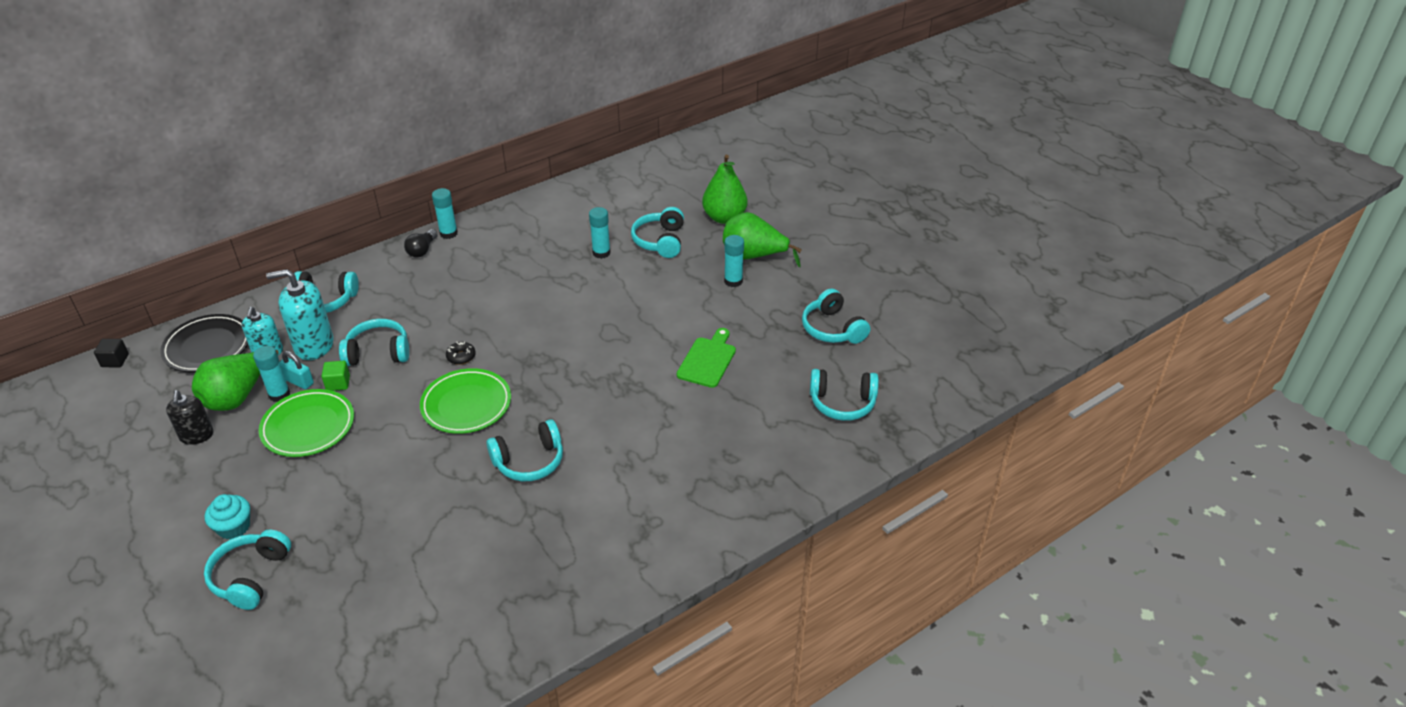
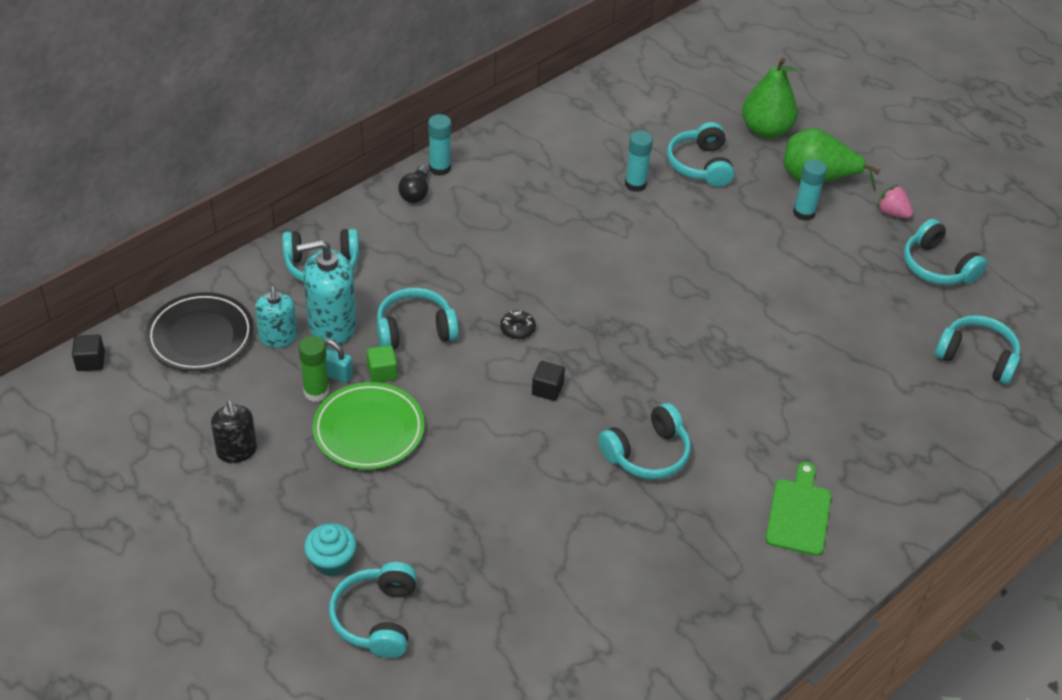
camera: 10 degrees left, 5 degrees up
green pear [192,350,280,411] -> none
turquoise glue stick [253,346,290,402] -> green glue stick [298,336,329,402]
green plate [420,368,511,434] -> black cube [532,361,565,401]
green cutting board [677,328,736,388] -> green cutting board moved to [766,462,831,556]
turquoise headphones [810,369,879,421] -> turquoise headphones turned 150 degrees counterclockwise [935,315,1021,385]
none -> pink strawberry [877,184,913,218]

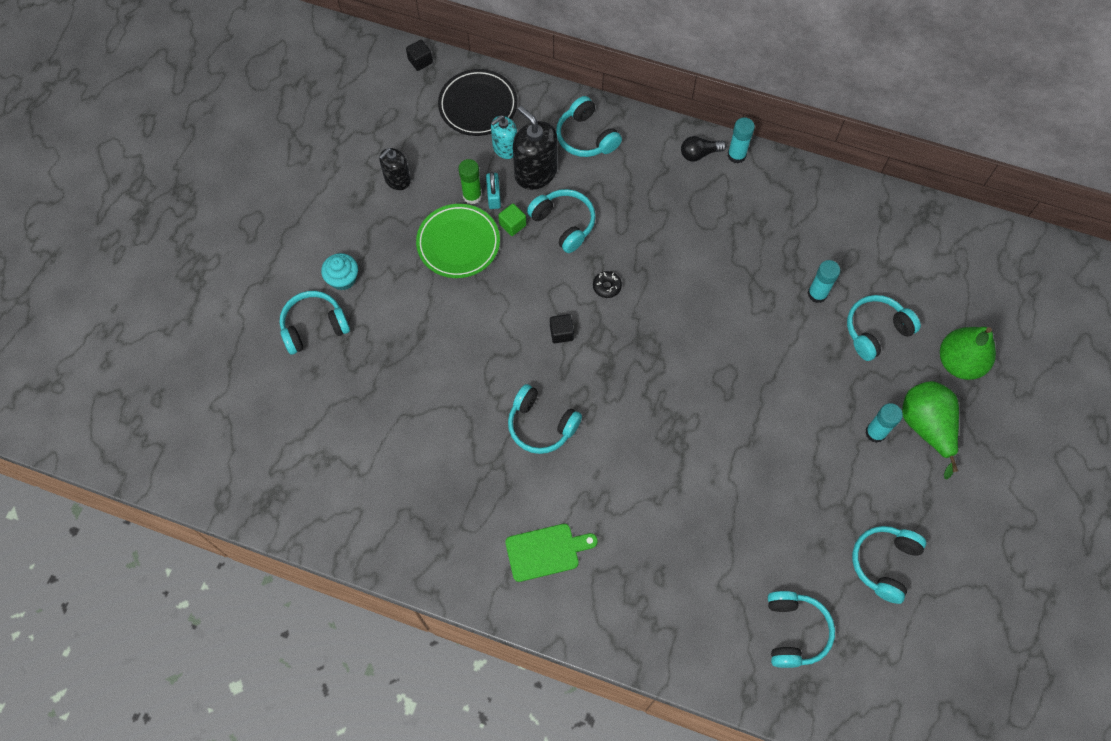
camera: 65 degrees right, 20 degrees up
turquoise soap dispenser [296,239,357,345] -> black soap dispenser [513,106,558,190]
pink strawberry [877,184,913,218] -> none

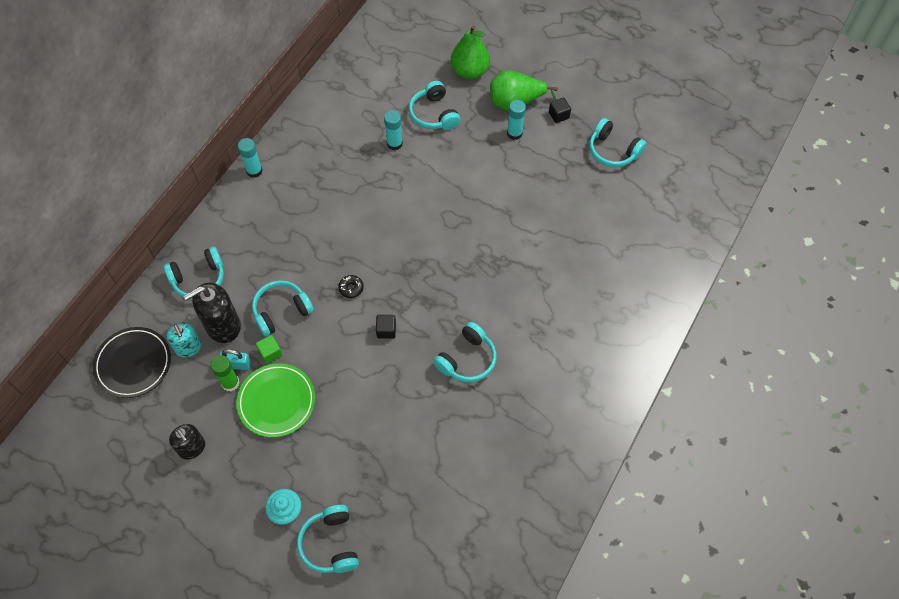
camera: 80 degrees left, 5 degrees down
black cube [406,40,433,71] -> black cube moved to [549,97,571,123]
green cutting board [505,524,598,582] -> none
black light bulb [681,136,726,162] -> none
turquoise headphones [768,591,835,668] -> none

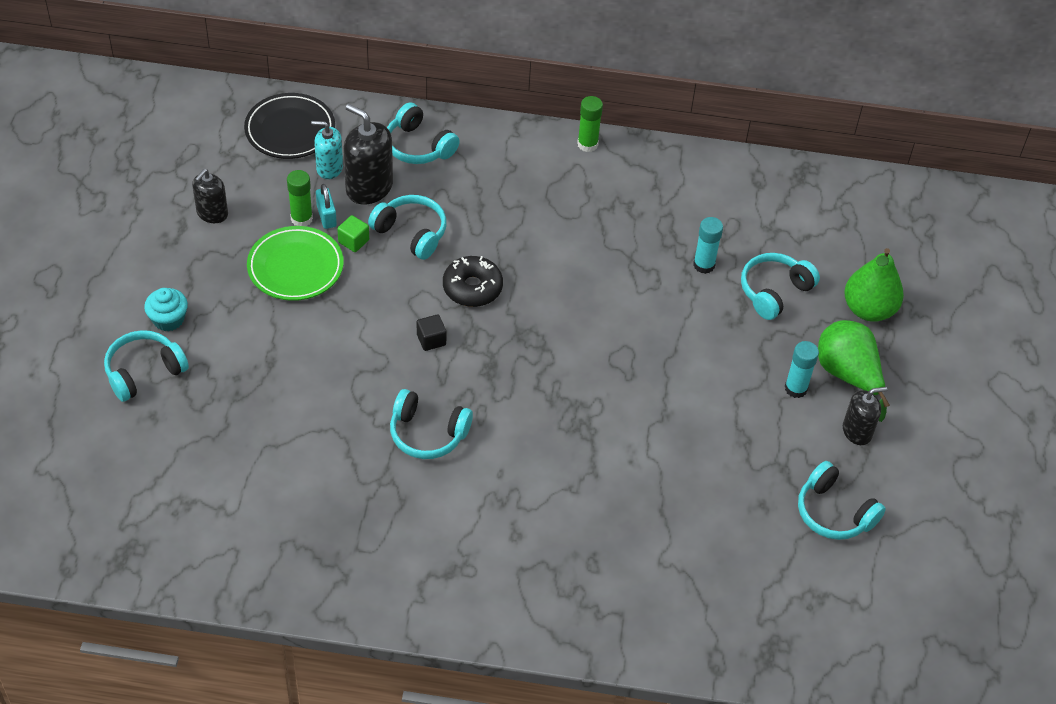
camera: 65 degrees right, 10 degrees down
turquoise soap dispenser [166,322,202,357] -> turquoise soap dispenser turned 60 degrees clockwise [311,121,343,179]
turquoise glue stick [238,138,262,178] -> green glue stick [577,96,603,152]
black donut [338,275,364,298] -> black donut [443,256,503,307], size x1.84
black cube [549,97,571,123] -> black soap dispenser [843,387,887,445]
turquoise headphones [589,118,646,167] -> turquoise headphones turned 60 degrees counterclockwise [798,461,886,540]

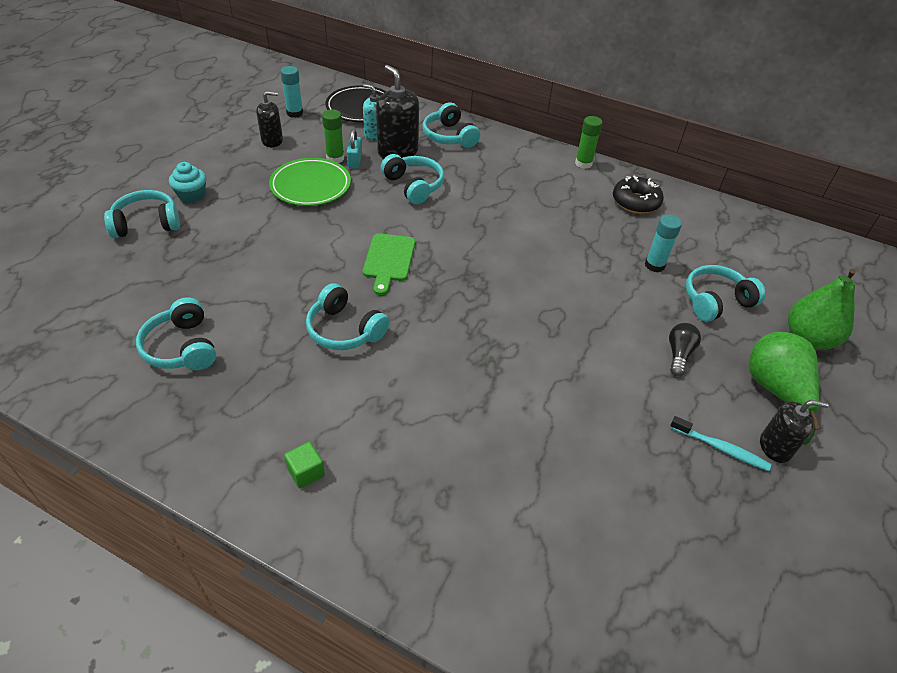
camera: 20 degrees right, 5 degrees down
black soap dispenser [192,169,228,223] -> black soap dispenser turned 150 degrees counterclockwise [256,91,283,147]
green cube [337,215,369,252] -> green cube moved to [284,442,325,489]
black cube [417,314,446,351] -> green cutting board [363,233,415,295]
black donut [443,256,503,307] -> black donut moved to [613,175,664,214]
turquoise glue stick [785,341,819,398] -> turquoise glue stick moved to [280,66,303,118]
turquoise headphones [798,461,886,540] -> turquoise headphones moved to [136,297,216,370]
none -> black light bulb [669,323,701,376]
none -> turquoise toothbrush [670,416,771,471]

